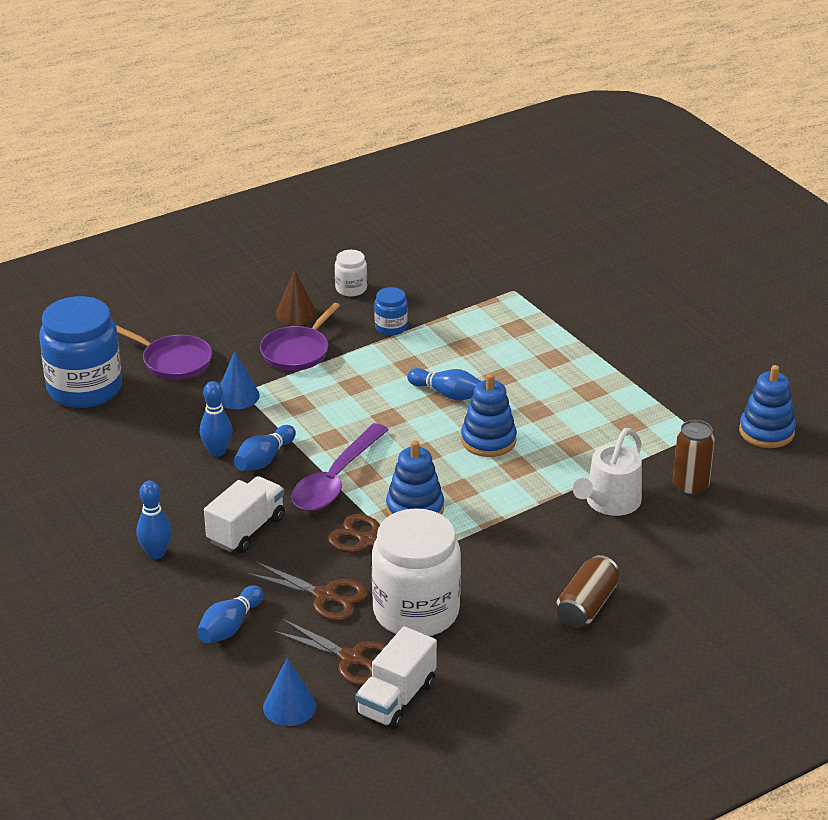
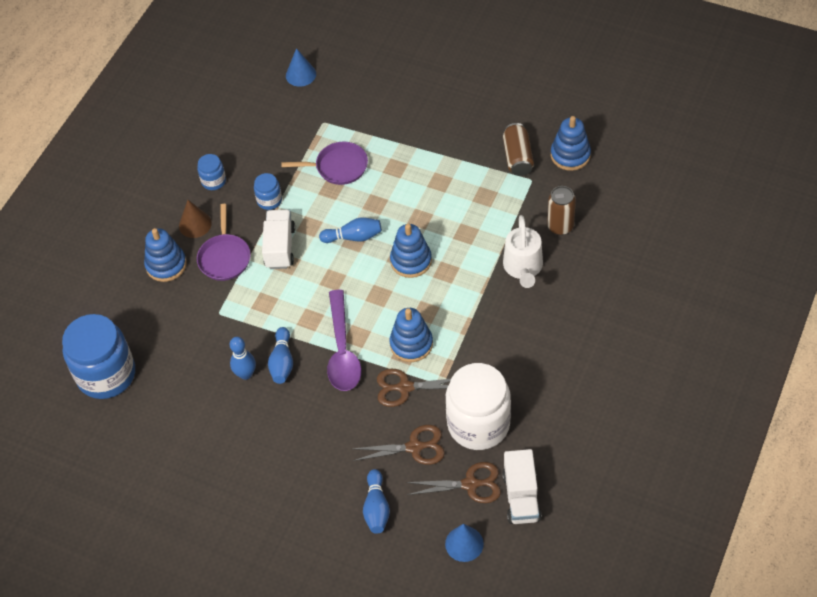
camera: 30 degrees left, 20 degrees up
purple pan [116,325,212,380] -> purple pan moved to [281,142,368,185]
blue bowling pin [136,481,172,559] -> none
white truck [204,476,285,553] -> white truck moved to [262,210,295,269]
blue cone [220,351,260,409] -> blue cone moved to [286,48,316,87]
white jar [335,250,367,297] -> blue jar [197,154,226,190]
brown can [556,555,620,628] -> brown can moved to [503,123,534,176]
none -> blue stacking toy [144,228,187,282]

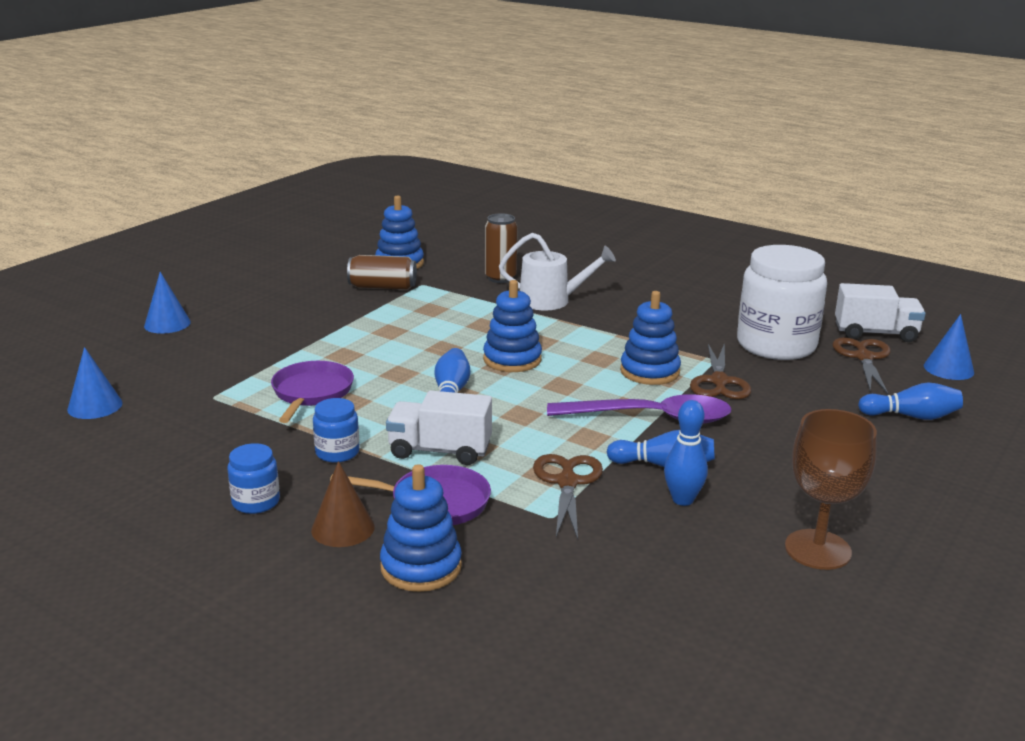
camera: 85 degrees left, 30 degrees down
blue jar [62,314,135,399] -> none
brown scissors [352,425,445,465] -> brown scissors moved to [533,454,603,539]
none -> blue cone [144,272,191,334]
none -> brown goblet [785,409,877,570]

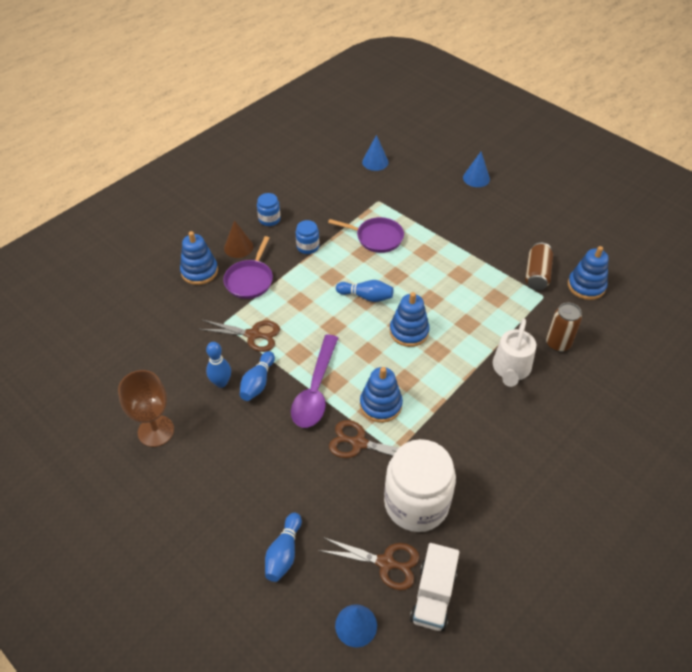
camera: 100 degrees right, 25 degrees up
white truck [386,390,492,465] -> none

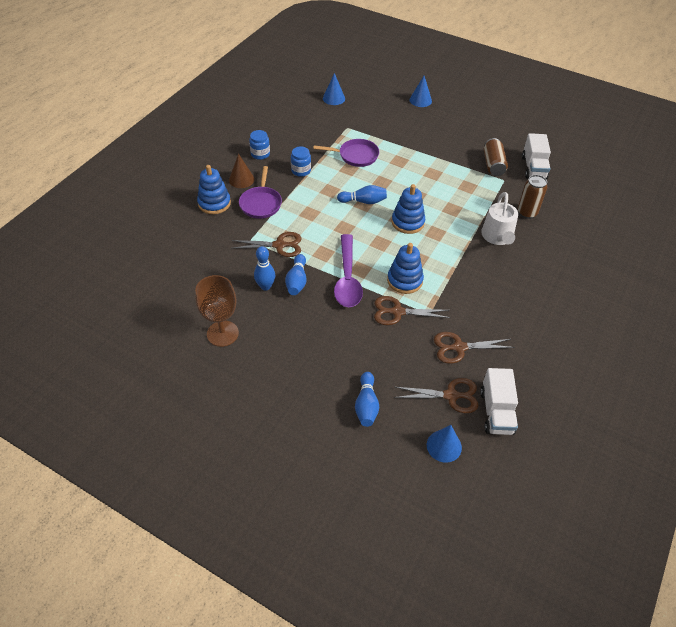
camera: 15 degrees left, 0 degrees up
white jar [384,439,456,532] -> brown scissors [434,332,514,364]
blue stacking toy [568,246,609,300] -> white truck [522,133,551,180]

